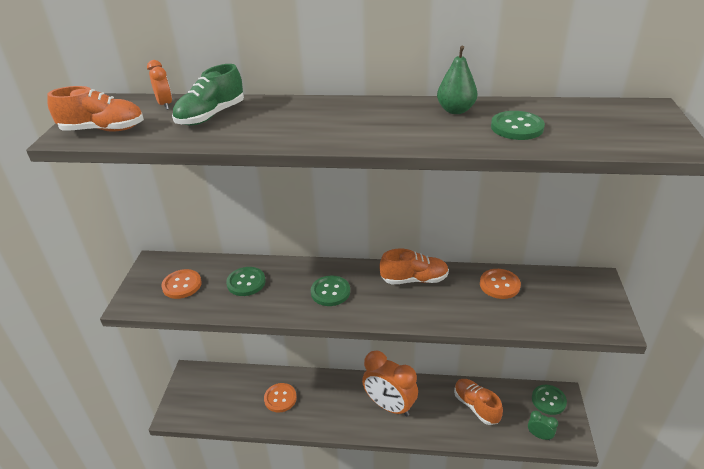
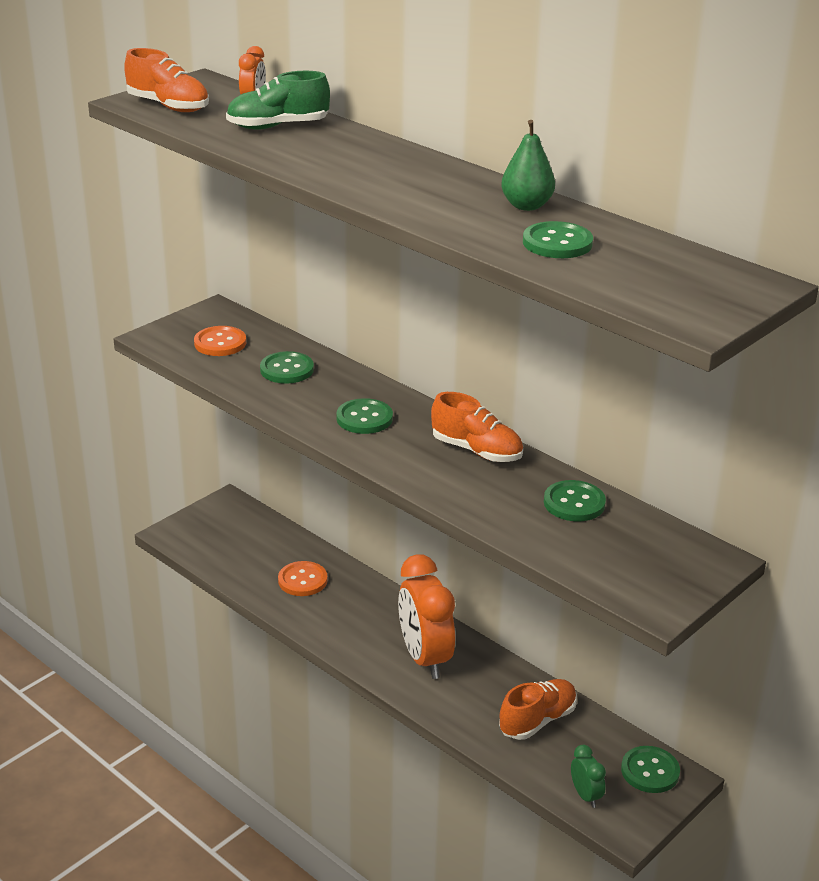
camera: 35 degrees right, 5 degrees down
orange shoe [454,379,503,425] -> orange shoe turned 45 degrees clockwise [499,679,577,740]
orange button [480,269,521,299] -> green button [544,480,606,521]

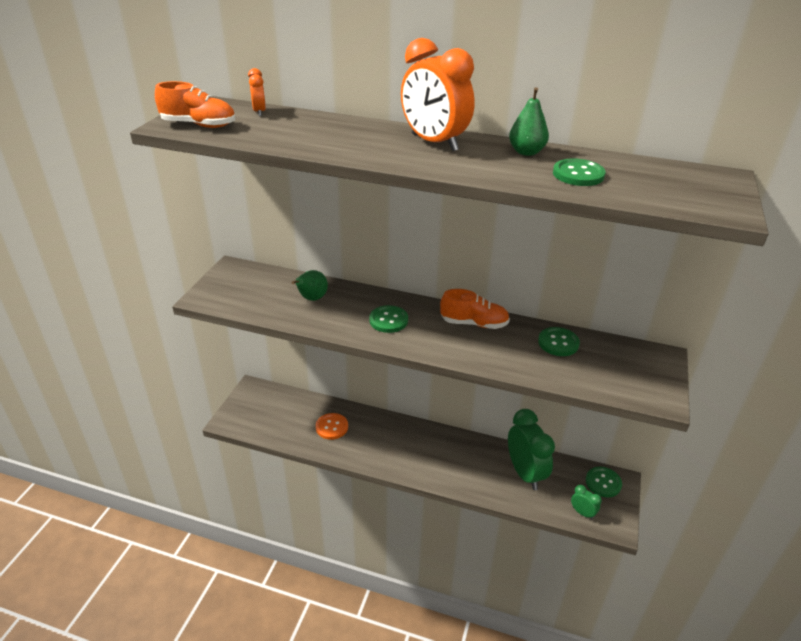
camera: 25 degrees left, 5 degrees up
orange button [194,326,246,356] -> none
green shoe [226,71,330,130] -> none
green button [260,351,314,384] -> green pear [292,270,328,301]
orange clock [398,554,455,679] -> orange clock moved to [401,38,475,151]
orange shoe [499,679,577,740] -> green clock [508,409,555,490]

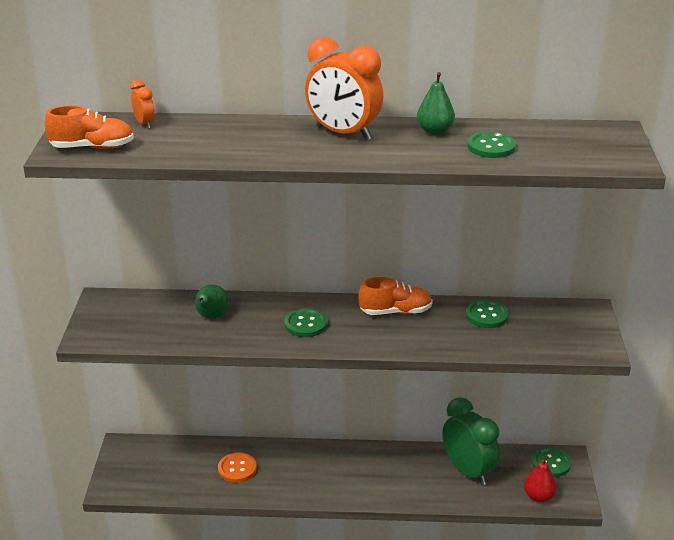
camera: 15 degrees left, 5 degrees down
green clock [571,485,602,520] -> red pear [524,455,557,502]

